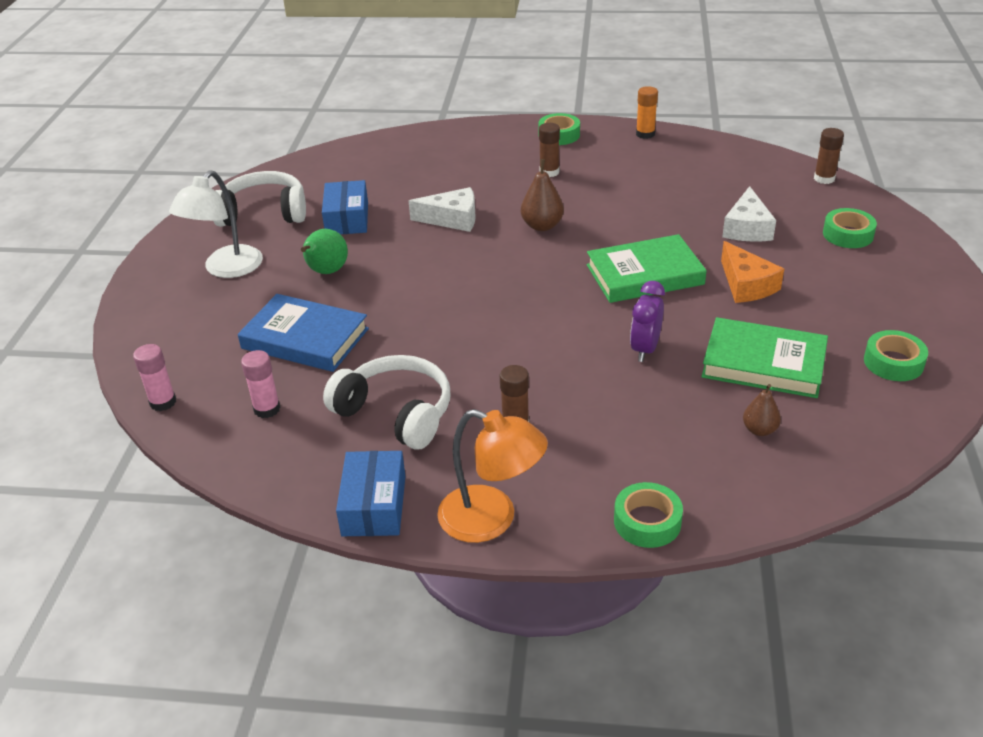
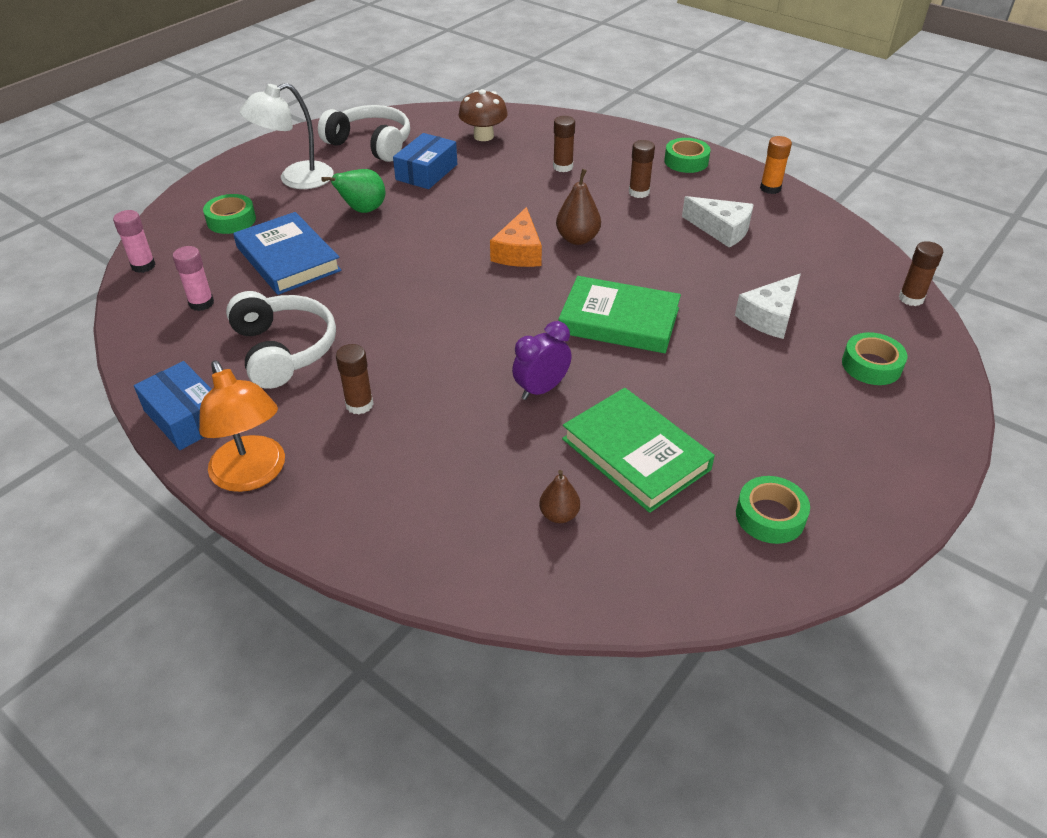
camera: 30 degrees right, 5 degrees up
blue box [336,451,405,536] -> blue box turned 75 degrees counterclockwise [134,361,212,450]
white cheese [409,187,476,232] -> white cheese moved to [682,196,754,248]
green tape [614,482,683,548] -> green tape moved to [203,194,256,234]
orange cheese [721,241,784,303] -> orange cheese moved to [490,207,542,267]
none -> brown mushroom [458,89,508,141]
none -> brown glue stick [553,116,575,172]

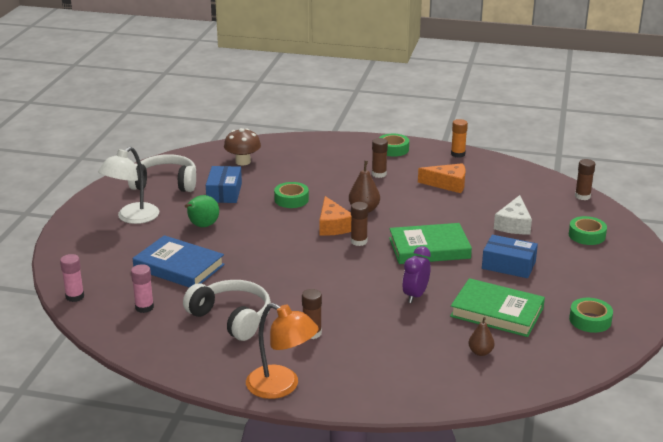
camera: 25 degrees left, 15 degrees down
blue box [134,361,212,450] -> blue box moved to [482,235,538,278]
green tape [203,194,256,234] -> green tape moved to [274,182,309,208]
brown glue stick [553,116,575,172] -> brown glue stick moved to [351,202,368,246]
white cheese [682,196,754,248] -> orange cheese [418,163,466,193]

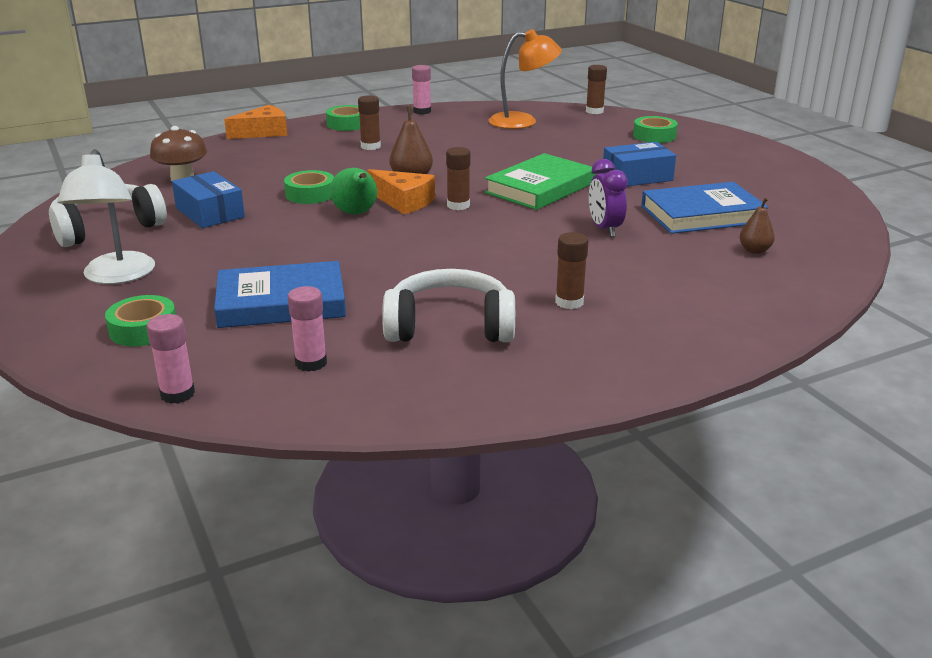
camera: 40 degrees left, 0 degrees up
green pear [185,195,219,227] -> green pear moved to [330,168,377,215]
orange lamp [246,303,319,399] -> orange lamp moved to [489,29,562,129]
orange cheese [418,163,466,193] -> orange cheese moved to [224,105,287,139]
green book [450,278,545,337] -> blue book [641,182,769,234]
orange glue stick [451,119,468,158] -> pink glue stick [412,65,431,114]
white cheese [494,195,532,234] -> none
green tape [569,298,613,333] -> green tape moved to [105,295,176,346]

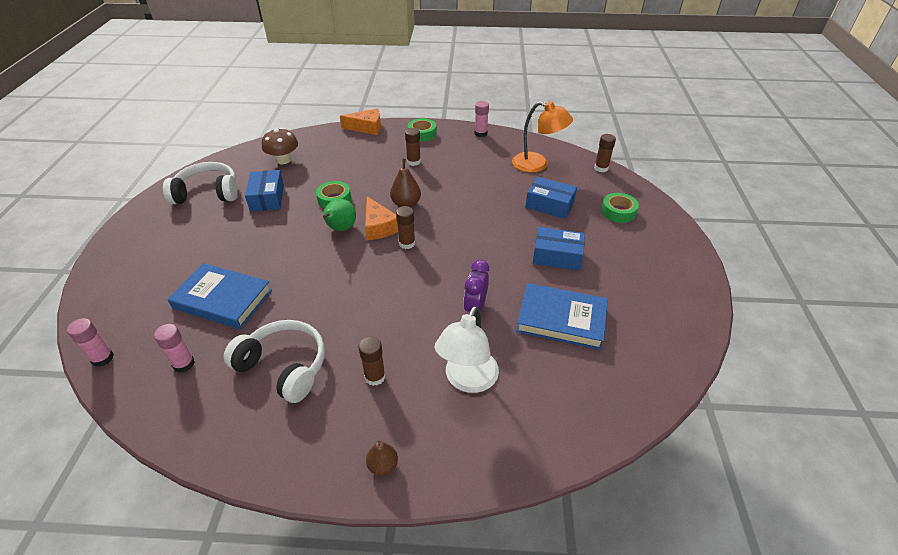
camera: 30 degrees right, 15 degrees up
white lamp [57,149,155,284] -> white lamp moved to [435,306,499,393]
green tape [105,295,176,346] -> none
green book [485,153,596,210] -> none
brown pear [740,197,775,254] -> brown pear moved to [366,441,398,476]
none -> blue box [526,177,577,219]

